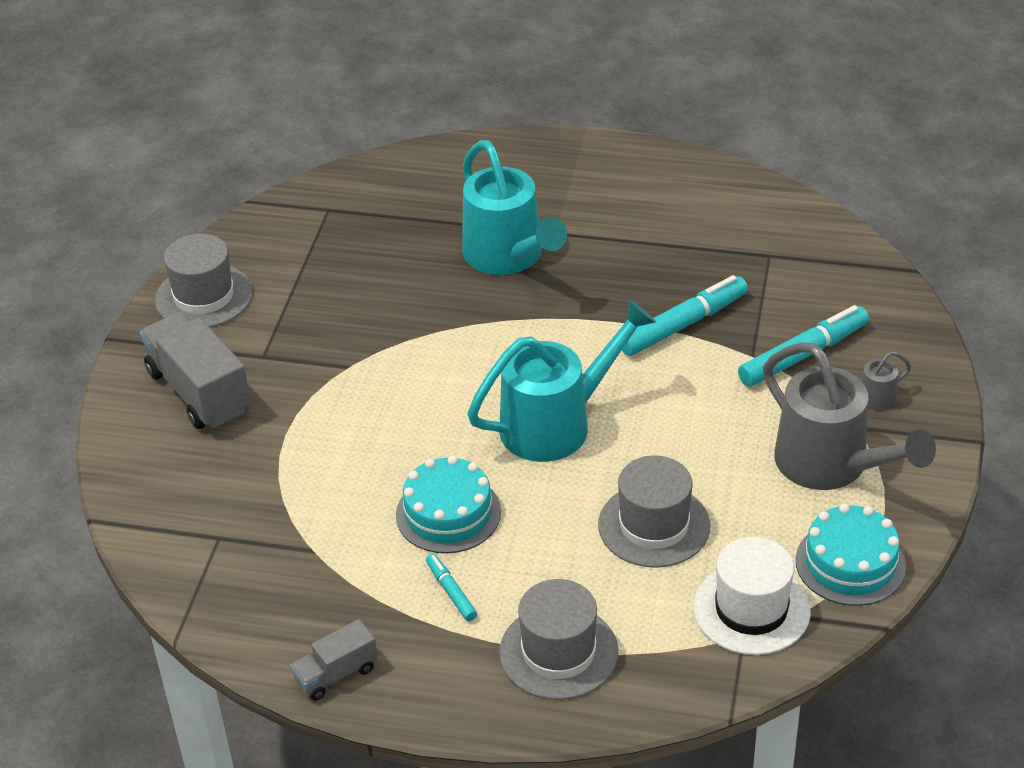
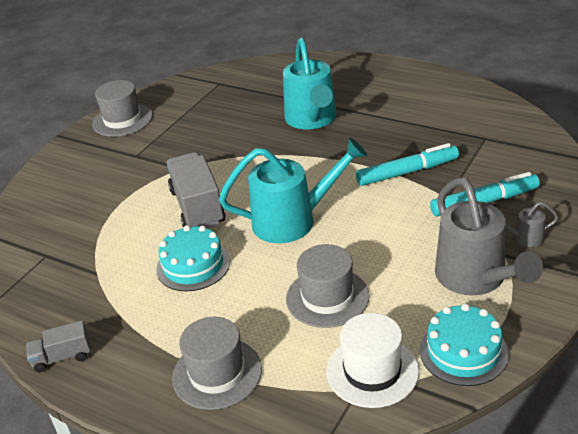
camera: 20 degrees right, 5 degrees down
grey truck [140,312,251,429] -> grey truck moved to [166,152,225,228]
turquoise marker [426,554,477,621] -> none

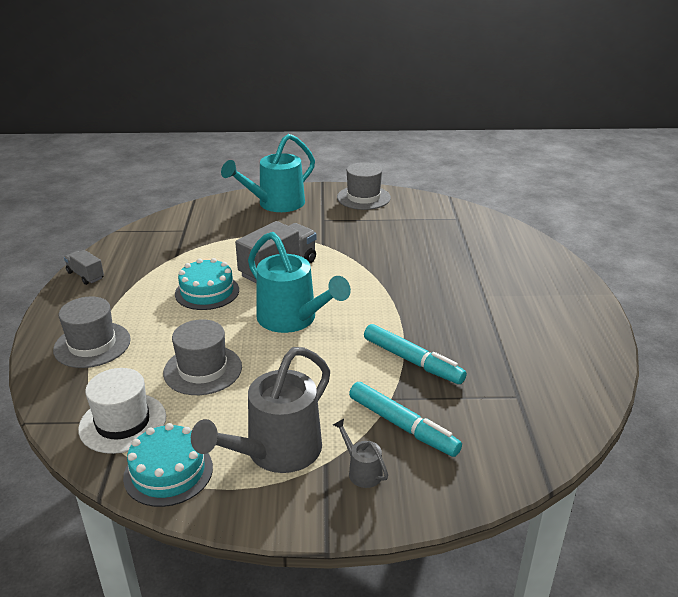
camera: 55 degrees right, 5 degrees down
turquoise watering can [283,37,337,129] -> turquoise watering can moved to [221,134,315,212]

